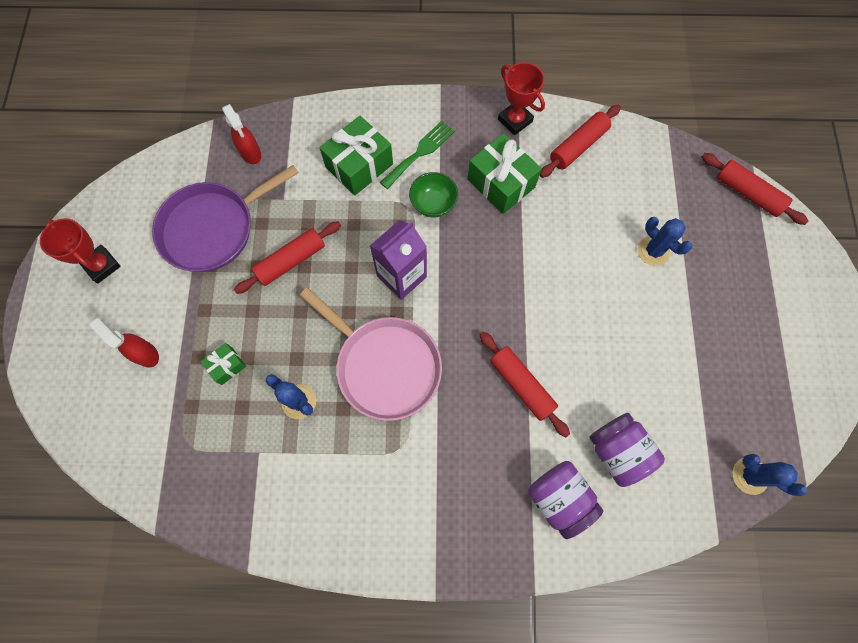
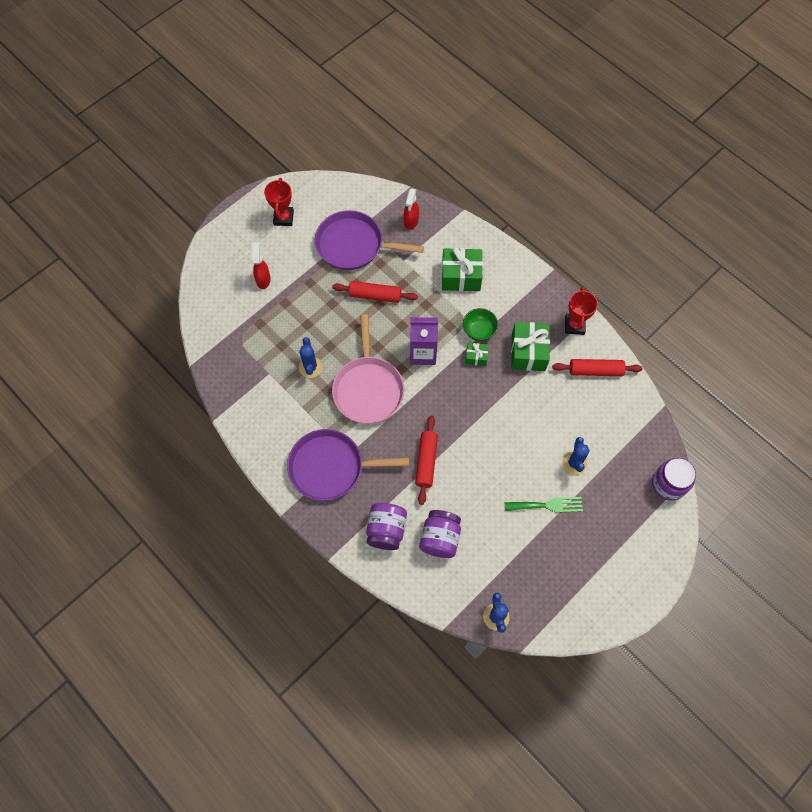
camera: 45 degrees right, 5 degrees down
green gift [201,343,247,385] -> green gift moved to [466,343,488,366]
green fork [380,121,455,189] -> green fork moved to [505,497,583,513]
red rolling pin [702,153,808,225] -> purple jar [652,458,696,501]
none -> purple pan [287,429,409,501]

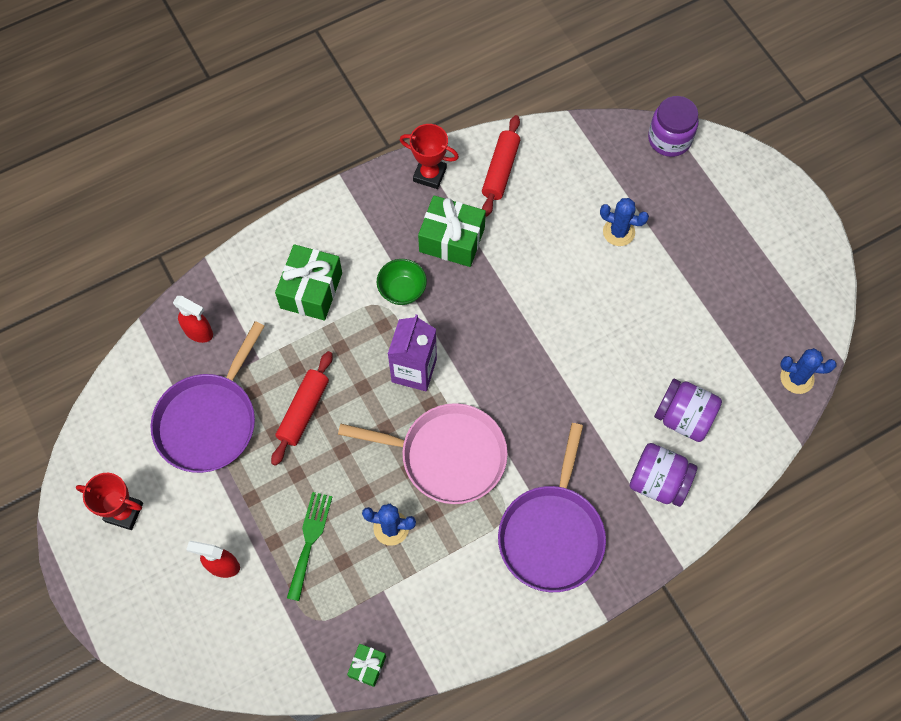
camera: 75 degrees left, 0 degrees up
red rolling pin [415,415,438,505] -> none
green gift [466,343,488,366] -> green gift moved to [347,644,386,687]
green fork [505,497,583,513] -> green fork moved to [287,492,332,601]

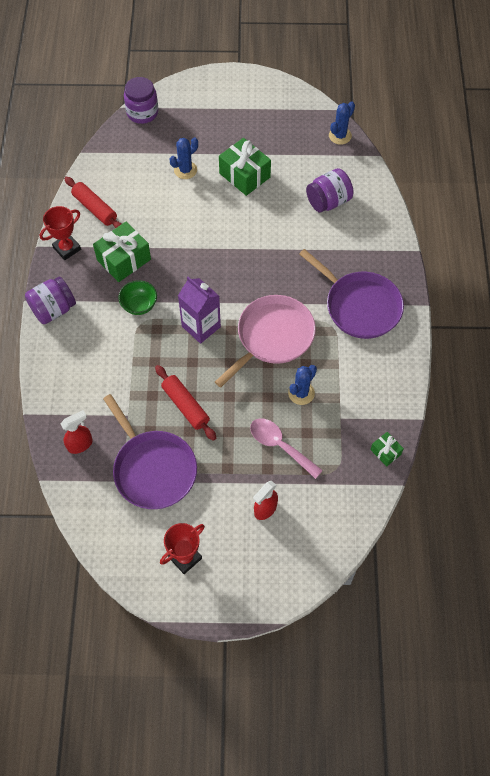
camera: 60 degrees left, 5 degrees down
green gift [275,244,342,320] -> green gift moved to [219,138,271,196]
green fork [287,492,332,601] -> pink spoon [250,418,323,479]
purple jar [630,443,697,507] -> purple jar moved to [25,276,76,324]

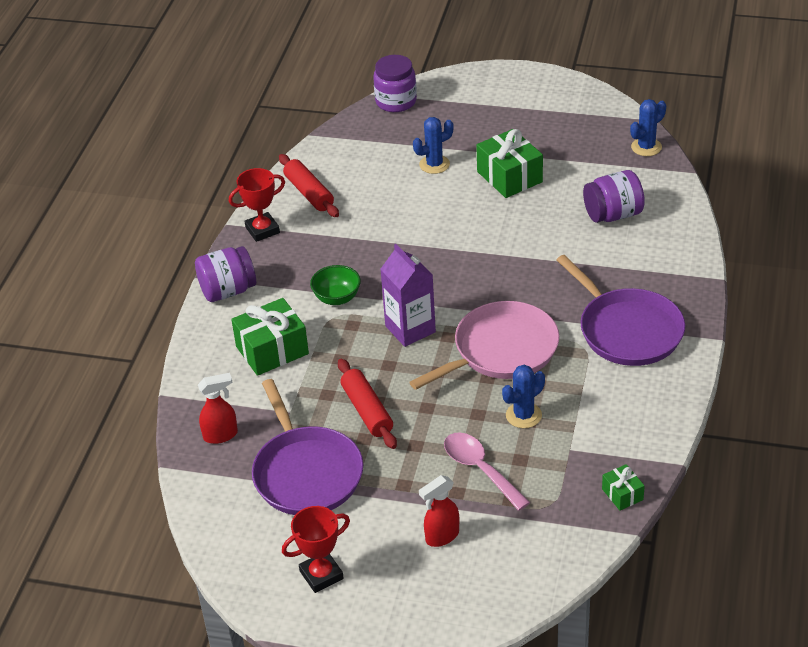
camera: 15 degrees right, 20 degrees down
green gift [93,222,151,282] -> green gift moved to [231,298,309,376]

